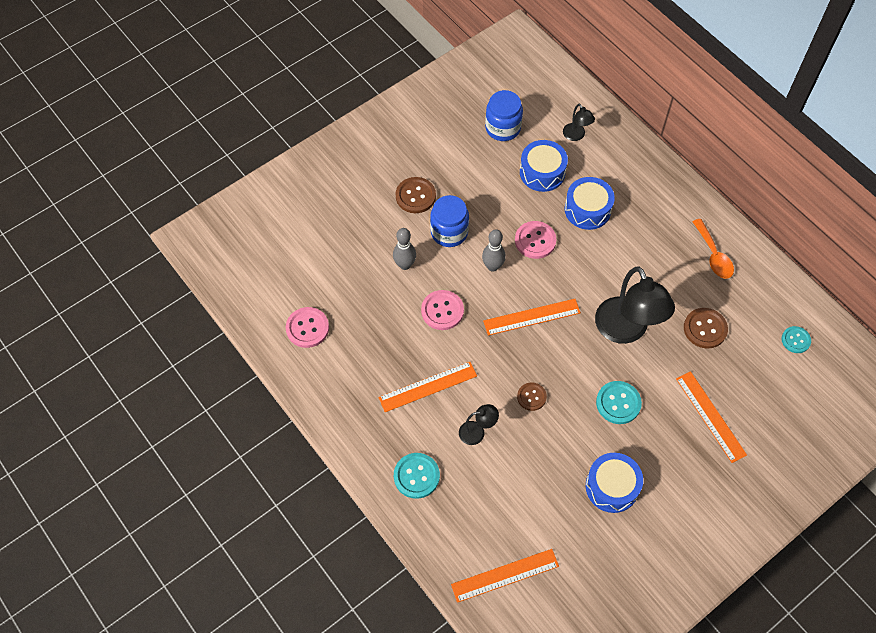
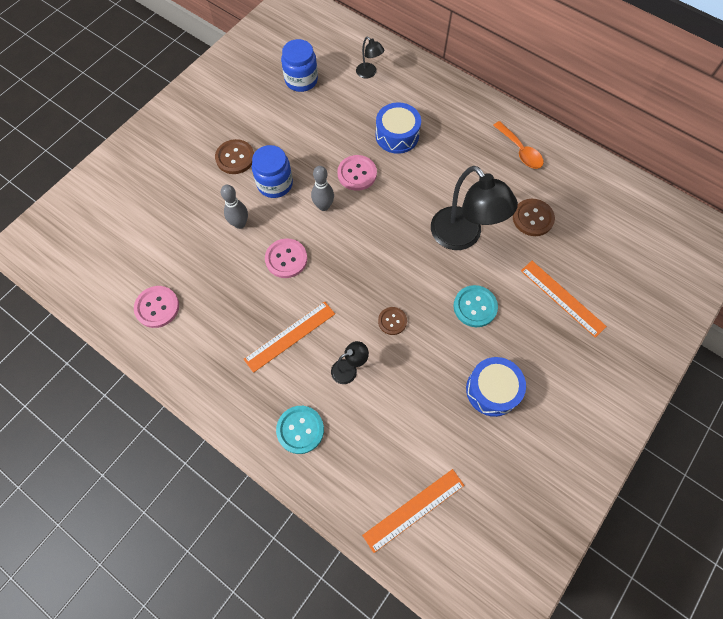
camera: 15 degrees left, 5 degrees up
orange ruler [483,299,581,336] -> none
blue drum [520,140,568,192] -> none
turquoise button [782,326,811,353] -> none

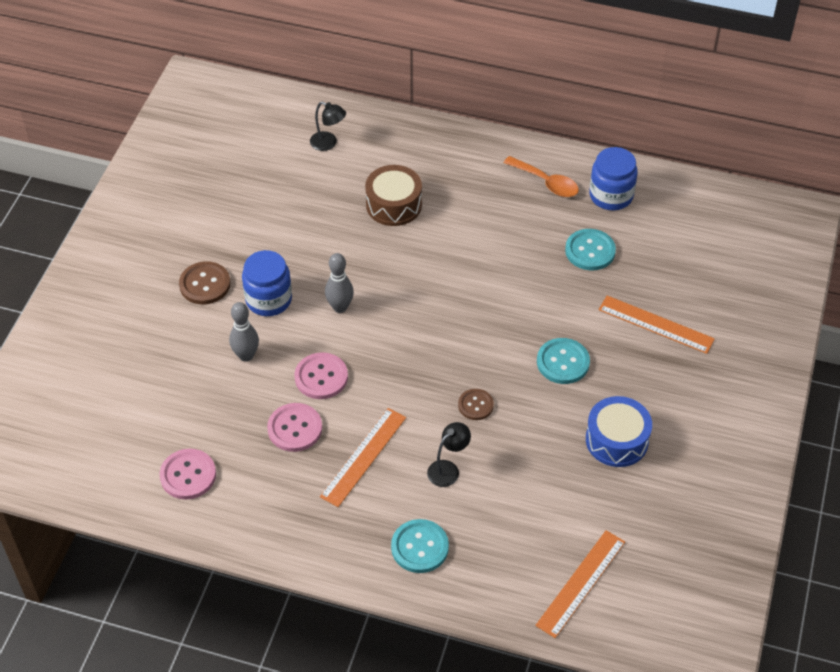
camera: 20 degrees left, 15 degrees down
blue jar [281,39,318,92] -> blue jar moved to [589,147,638,210]
pink button [337,155,377,191] -> pink button moved to [267,403,322,452]
blue drum [376,102,421,154] -> brown drum [365,165,422,226]
black lamp [431,166,518,250] -> none
brown button [513,199,555,236] -> turquoise button [565,229,616,270]

